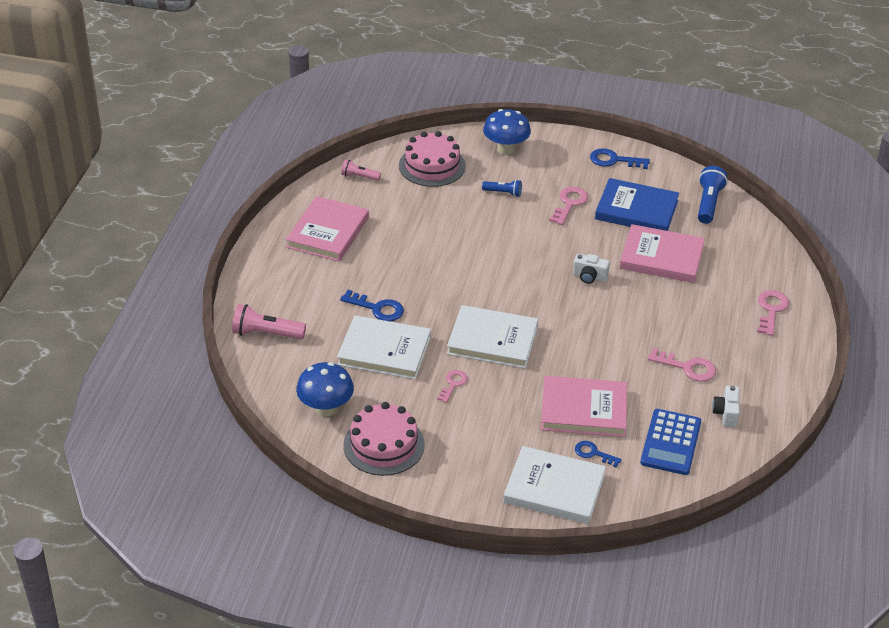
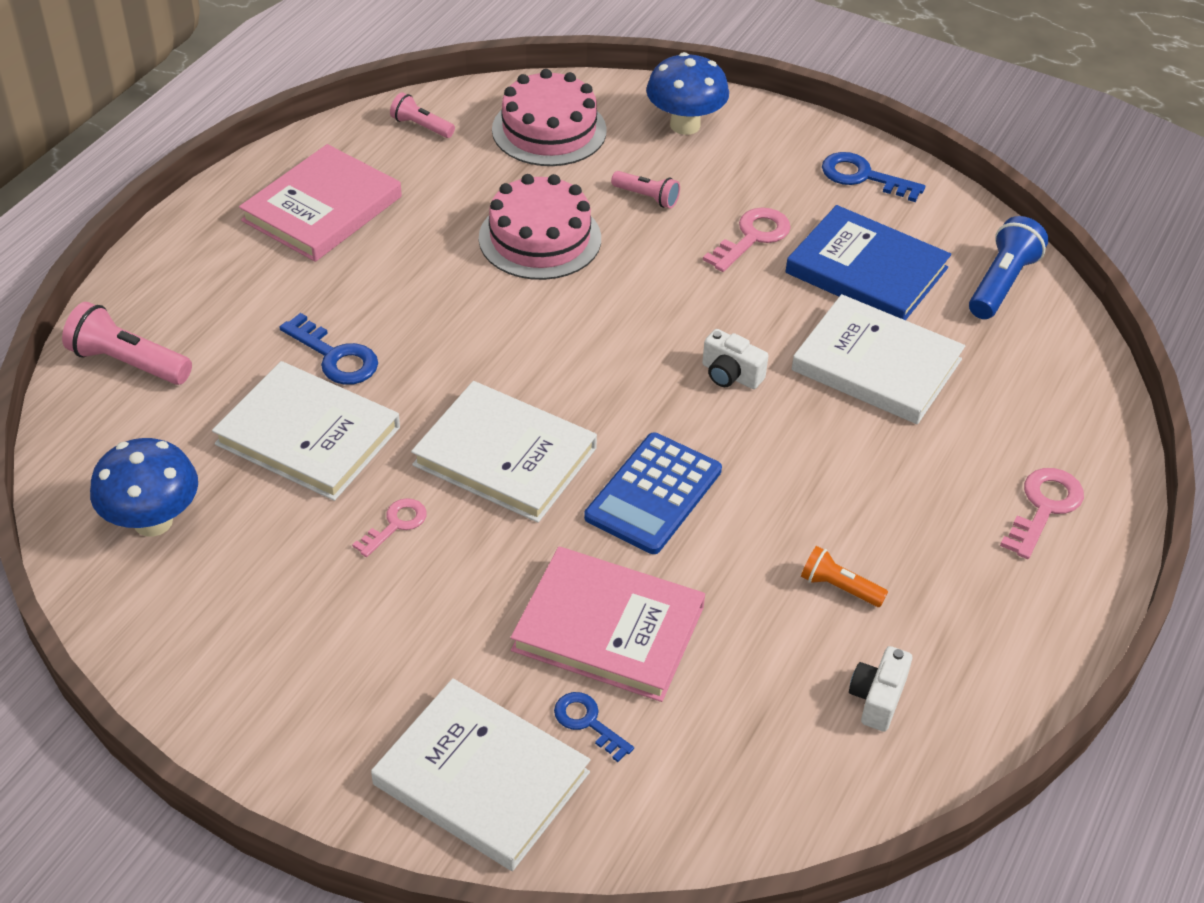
camera: 15 degrees right, 5 degrees up
pink cake [343,402,425,476] -> pink cake moved to [479,174,601,280]
blue flashlight [482,180,522,197] -> pink flashlight [611,171,680,208]
pink book [620,224,705,283] -> white book [792,294,965,424]
blue calculator [640,409,701,475] -> blue calculator moved to [584,433,722,554]
pink key [648,348,716,382] -> orange flashlight [801,546,888,607]

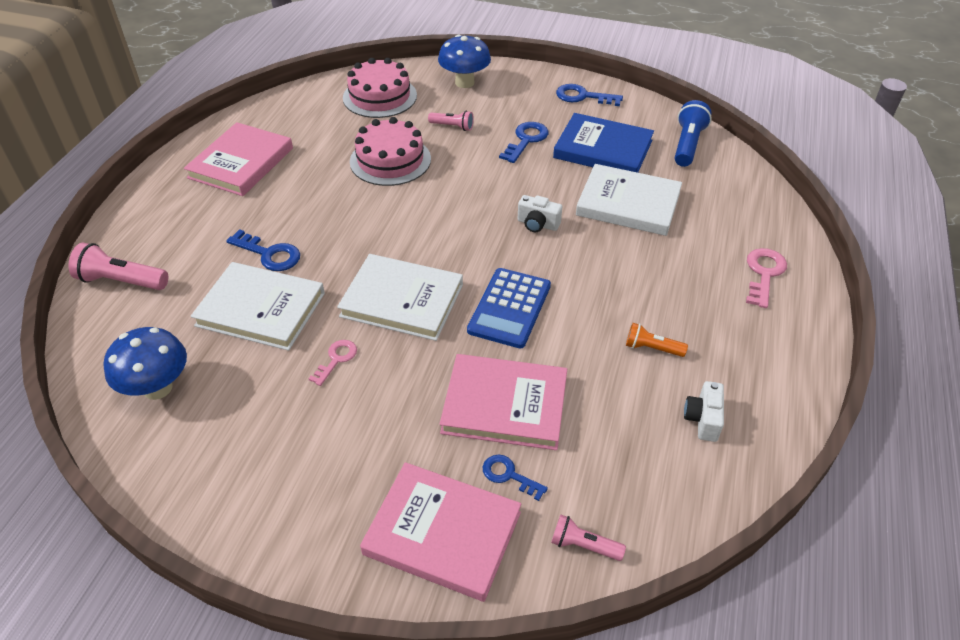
camera: 10 degrees left, 0 degrees up
white book [371,678,591,871] -> pink book [360,462,521,602]
pink flashlight [390,92,455,138] -> pink flashlight moved to [551,514,626,561]
pink key [703,208,791,272] -> blue key [499,122,548,163]

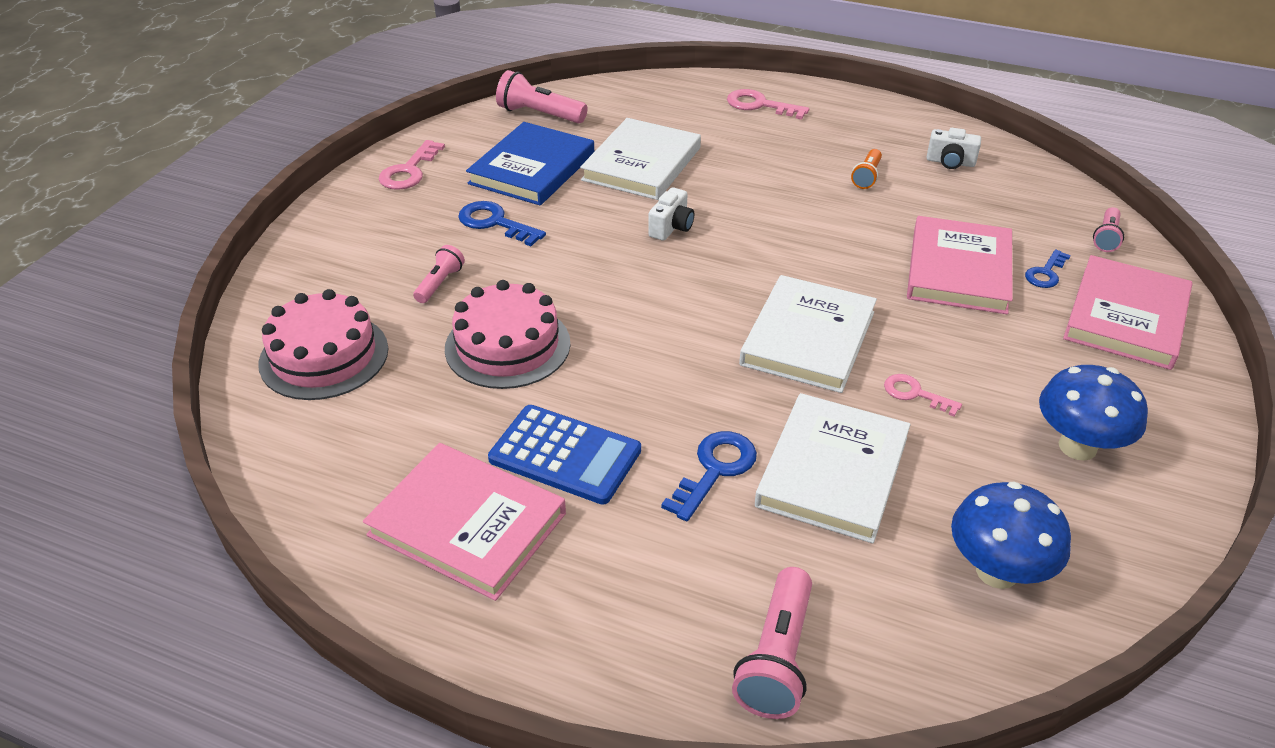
camera: 85 degrees left, 5 degrees down
blue mushroom [438,34,491,88] -> blue mushroom moved to [1039,365,1148,461]
blue calculator [467,268,551,349] -> blue calculator moved to [488,405,641,505]
blue key [556,84,623,106] -> pink key [379,140,445,190]
blue flashlight [675,100,712,167] -> pink flashlight [496,70,588,124]

